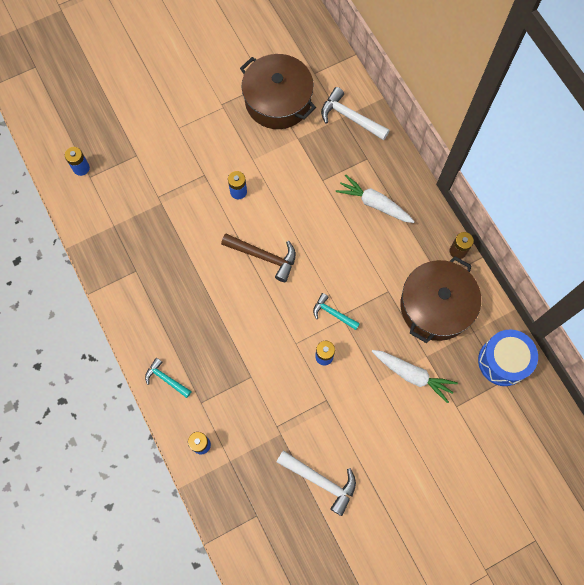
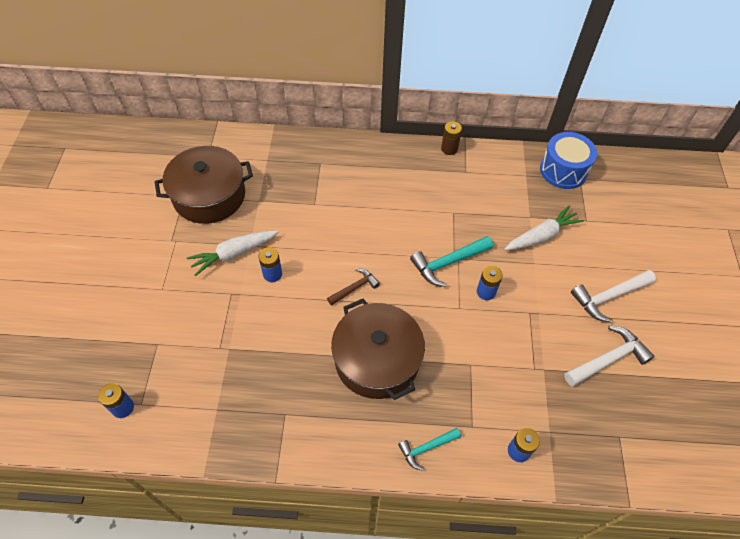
camera: 60 degrees left, 15 degrees down
brown hammer [221,234,296,282] -> brown hammer [327,269,380,306], size x0.63
turquoise hammer [313,293,360,330] -> turquoise hammer [410,236,493,287], size x1.59
white hammer [321,87,390,140] -> white hammer moved to [571,270,656,323]
white carrot [336,175,415,223] -> white carrot moved to [187,230,279,276]
brown pot [400,256,481,343] -> brown pot moved to [331,299,425,400]

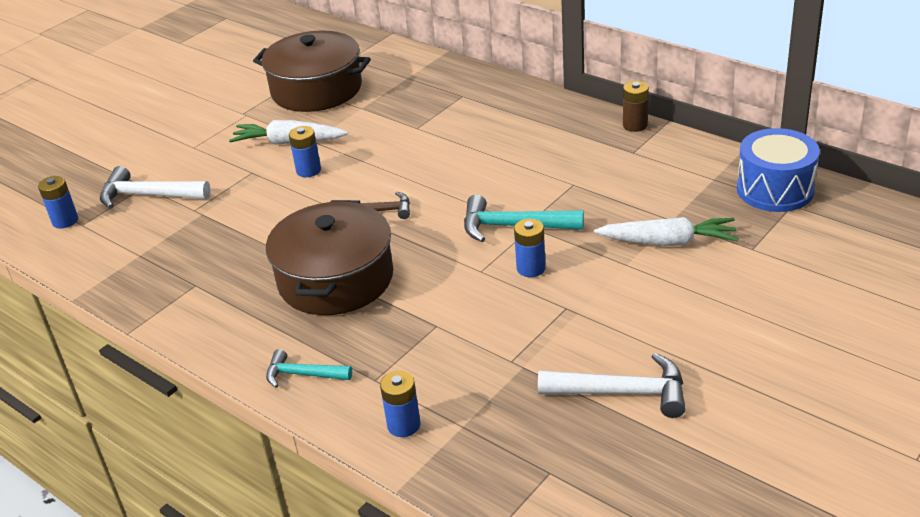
camera: 40 degrees right, 20 degrees down
white hammer [571,270,656,323] -> white hammer moved to [100,166,210,209]

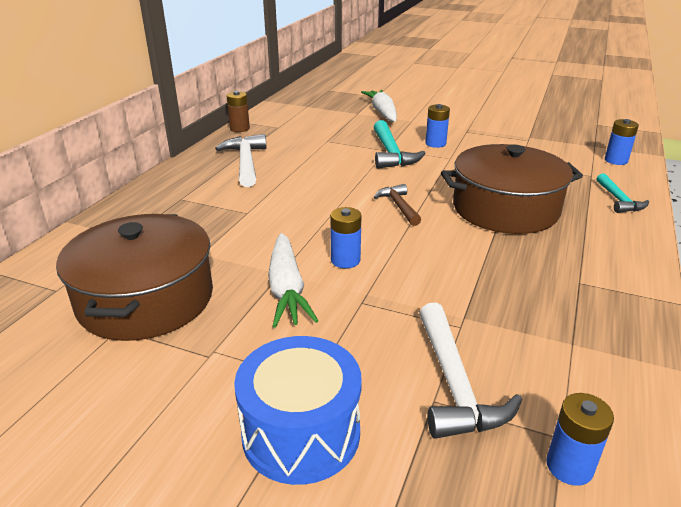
camera: 110 degrees left, 5 degrees down
white hammer [538,353,686,418] -> white hammer moved to [215,134,267,187]
blue drum [737,128,820,212] -> blue drum moved to [234,336,362,485]

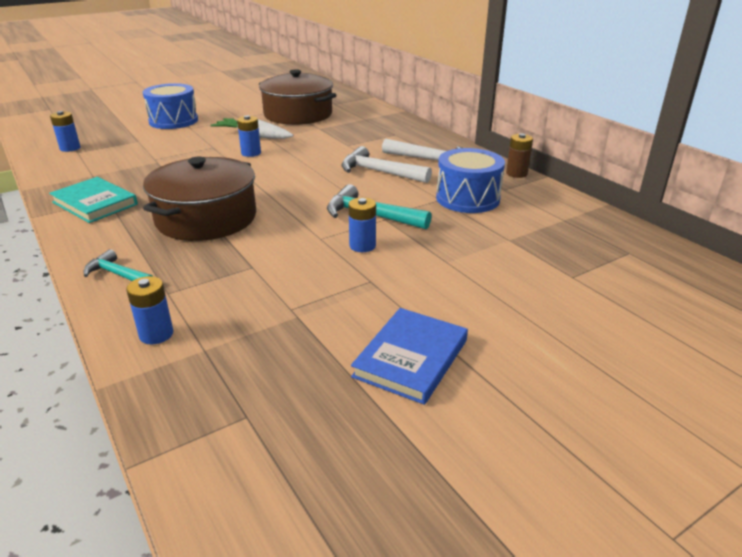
camera: 125 degrees right, 0 degrees up
white carrot [361,90,397,122] -> none
brown hammer [374,184,421,226] -> none
white hammer [419,303,522,439] -> white hammer moved to [342,146,432,183]
none -> turquoise book [49,177,138,223]
none -> blue book [351,308,468,405]
none -> blue drum [436,148,505,213]

